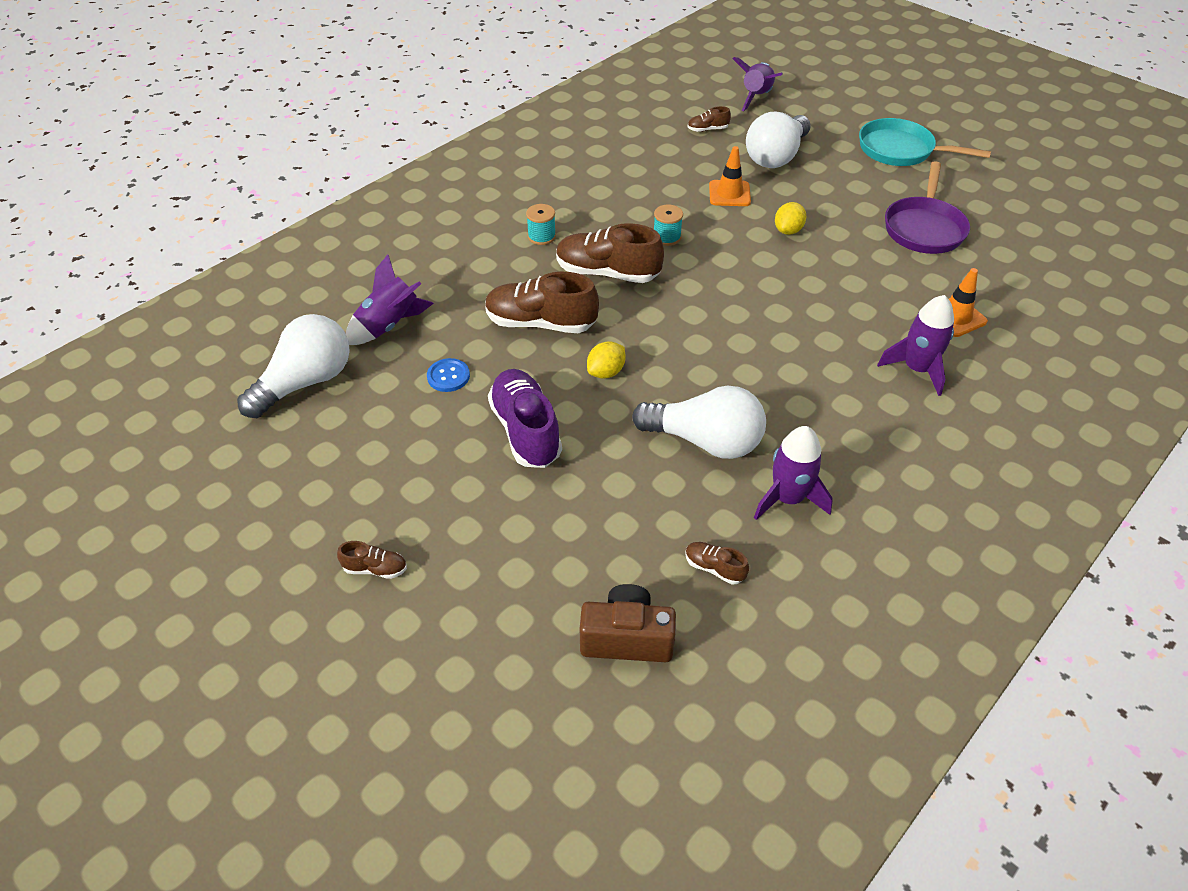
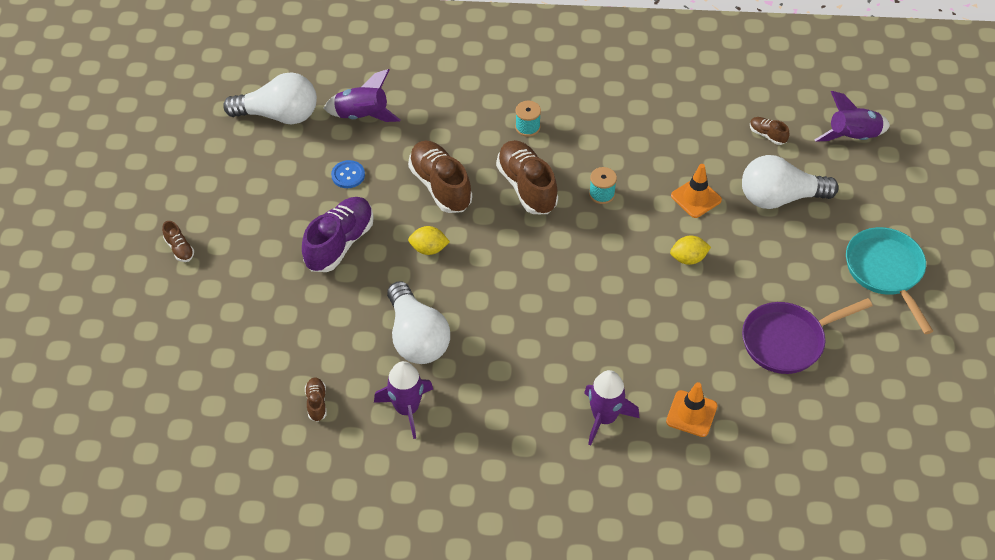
camera: 50 degrees right, 5 degrees up
brown camera [580,584,676,662] -> none

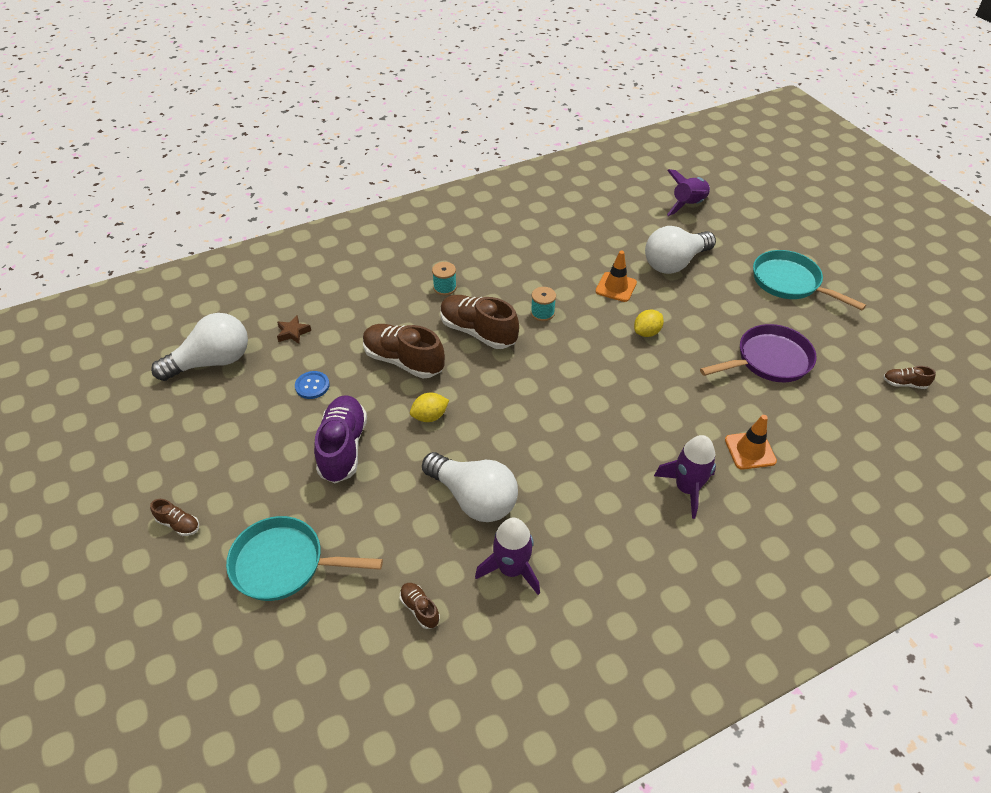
camera: 30 degrees left, 5 degrees down
purple rocket [323,69,400,122] -> brown star [277,315,311,344]
purple pan [742,298,873,374] -> purple pan turned 150 degrees counterclockwise [700,324,817,382]
brown shoe [750,117,790,145] -> brown shoe moved to [883,366,936,389]
none -> turquoise pan [226,516,383,601]

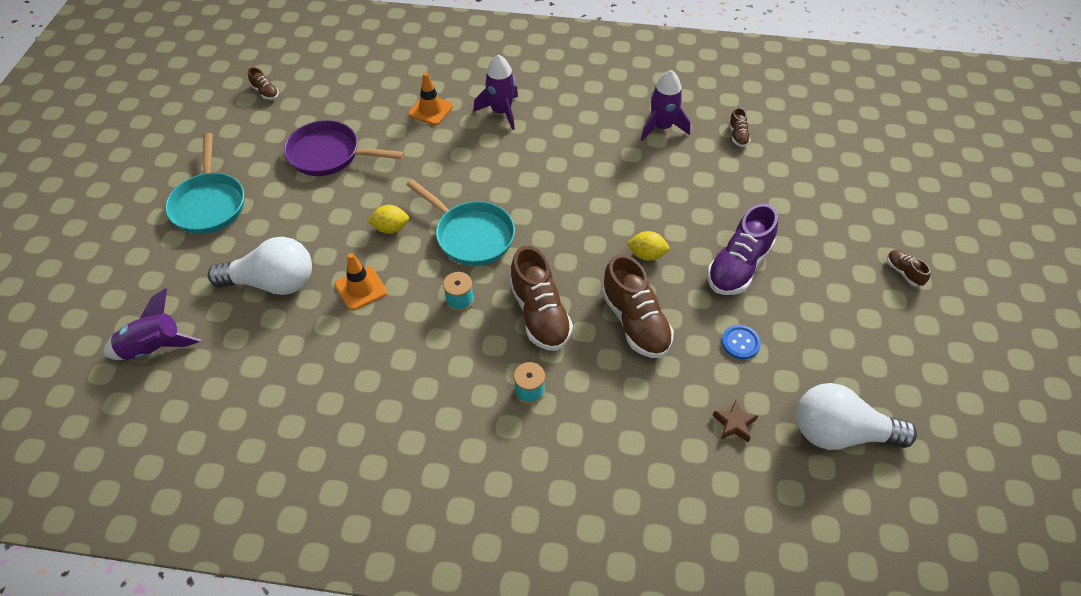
camera: 145 degrees left, 5 degrees up
turquoise pan [226,516,383,601] -> turquoise pan moved to [406,179,515,266]
white light bulb [422,452,518,522] -> none

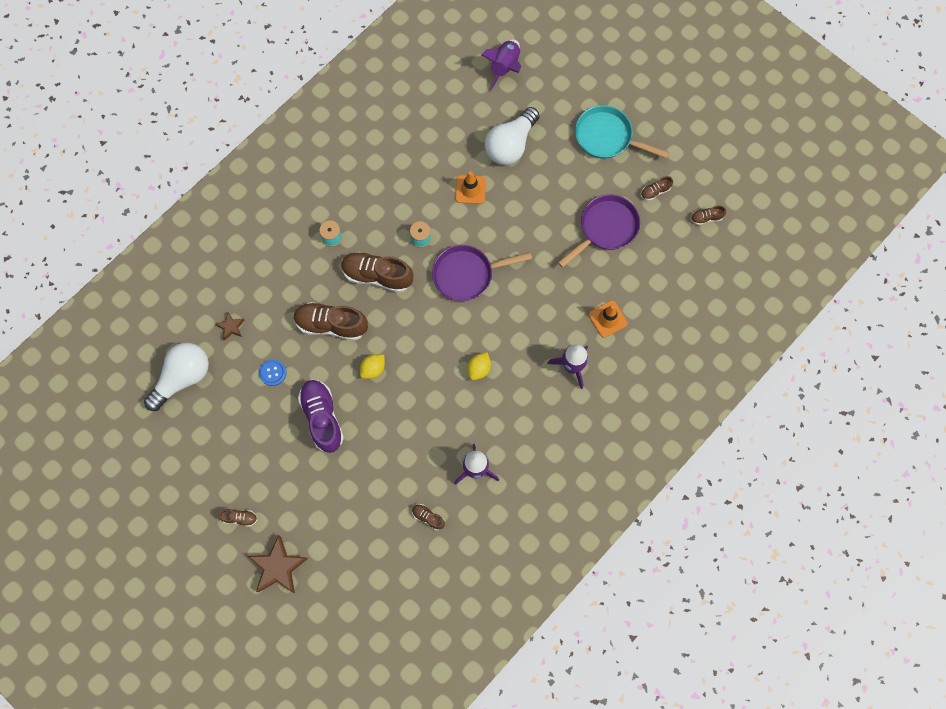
camera: 125 degrees right, 20 degrees up
yellow lemon [367,205,409,234] -> yellow lemon moved to [467,352,491,380]
turquoise pan [406,179,515,266] -> purple pan [432,245,532,301]
none -> brown star [248,535,308,593]
none -> brown shoe [641,176,673,201]

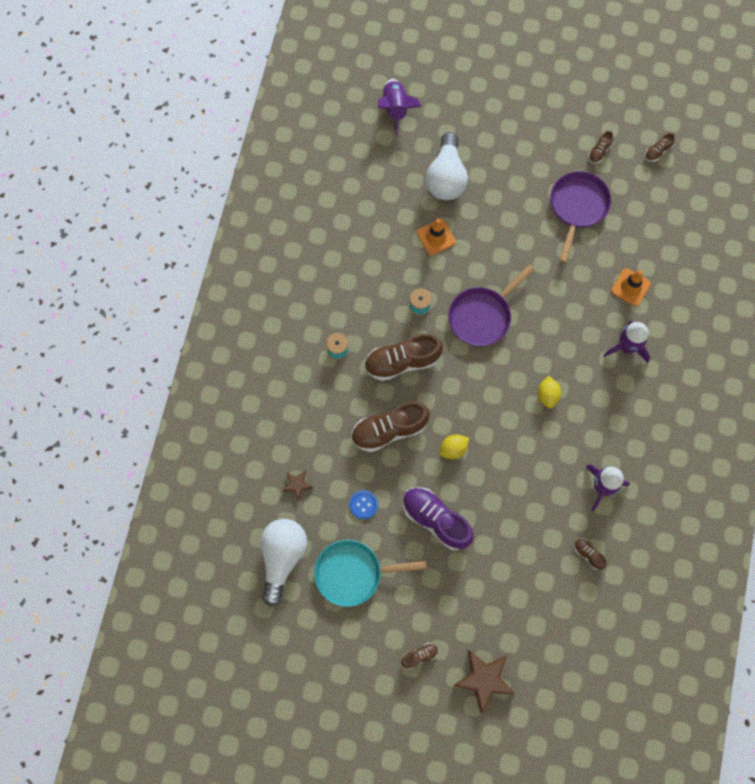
camera: 30 degrees left, 0 degrees up
yellow lemon [360,354,385,379] -> yellow lemon turned 45 degrees clockwise [440,434,469,459]
brown shoe [412,504,445,530] -> brown shoe turned 45 degrees clockwise [574,538,607,570]
turquoise pan [575,105,669,159] -> turquoise pan moved to [314,540,427,607]

